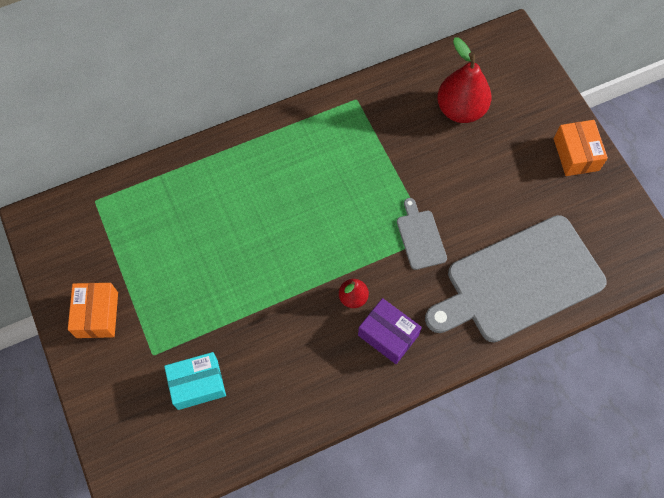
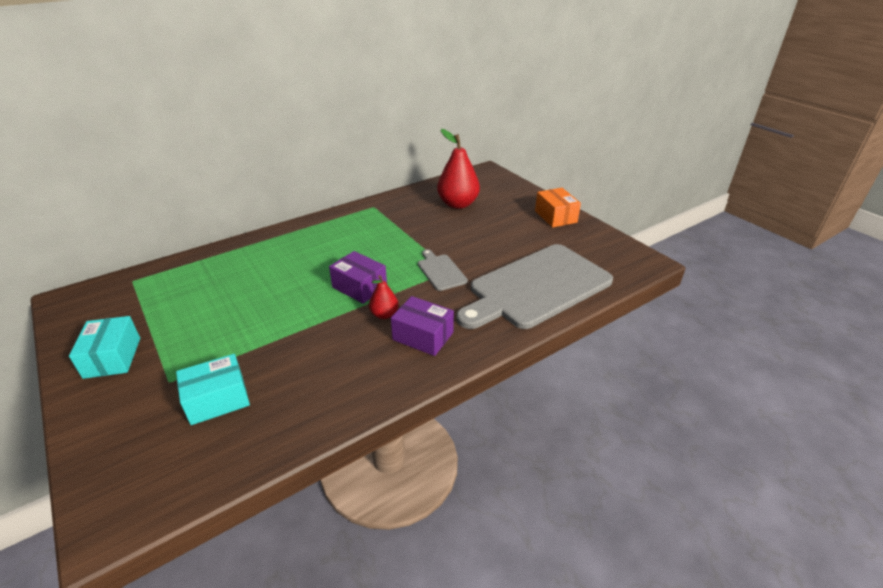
camera: 10 degrees left, 30 degrees down
orange box [68,283,118,338] -> turquoise box [69,316,140,379]
none -> purple box [329,251,387,304]

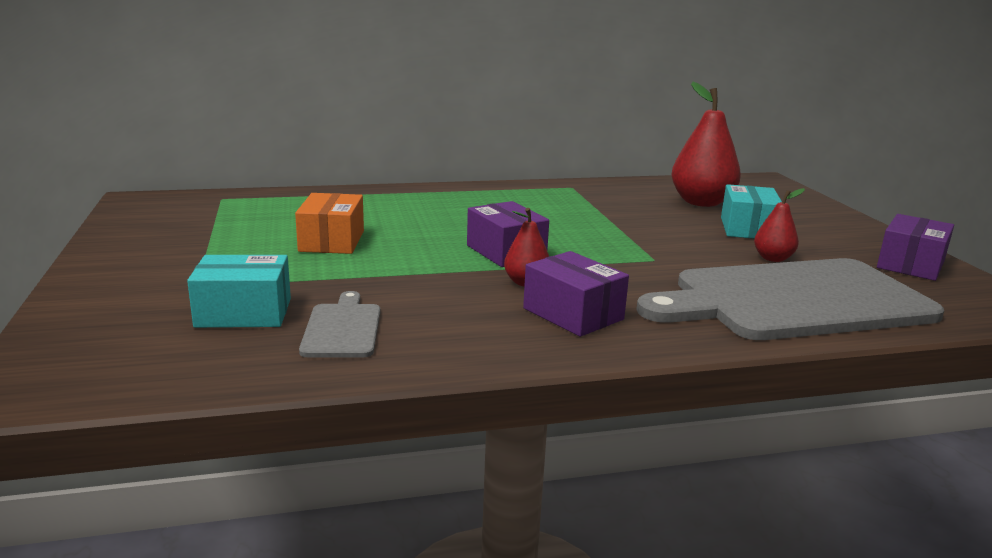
camera: 20 degrees right, 15 degrees down
turquoise box [69,316,140,379] -> turquoise box moved to [721,184,782,239]
grey cutting board [418,249,468,291] -> grey cutting board moved to [299,291,380,357]
orange box [535,188,581,228] -> orange box moved to [295,193,364,254]
none -> red pear [754,188,805,262]
none -> purple box [877,214,954,281]

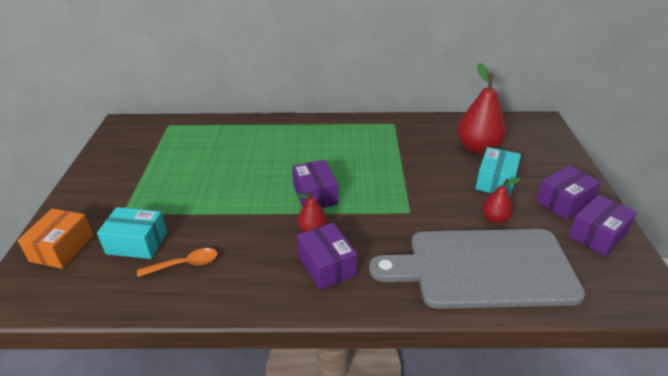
camera: 15 degrees right, 15 degrees up
orange box [295,193,364,254] -> orange box moved to [17,208,93,269]
grey cutting board [299,291,380,357] -> orange spoon [137,248,218,277]
none -> purple box [536,165,601,220]

